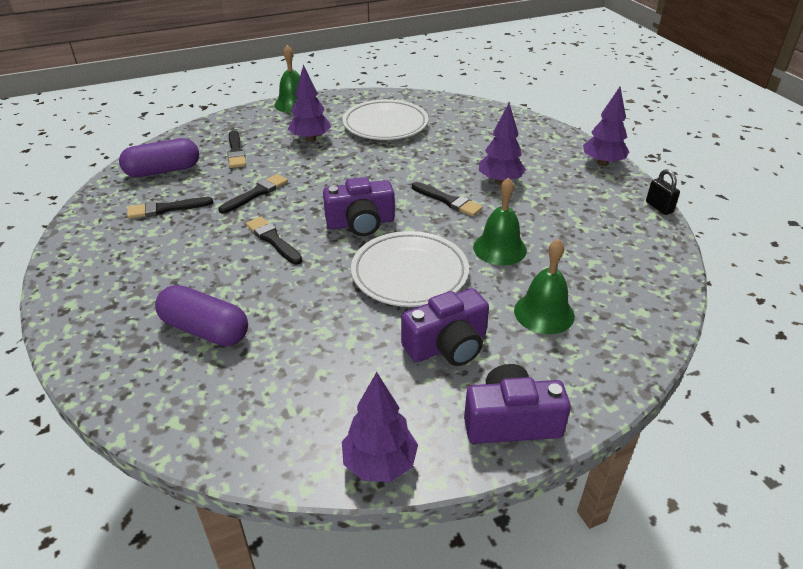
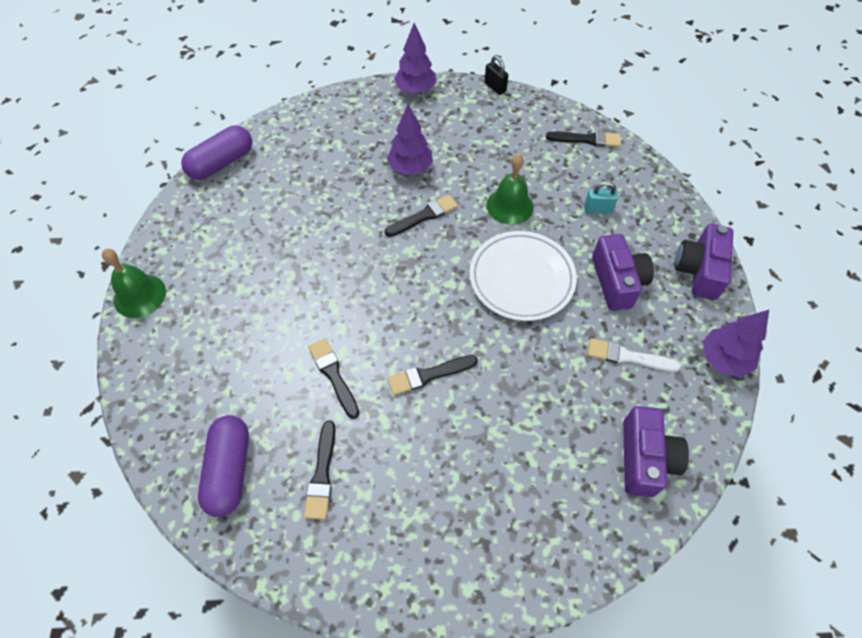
camera: 70 degrees left, 20 degrees up
purple capsule [155,285,248,346] -> purple capsule moved to [181,125,252,180]
black brush [227,130,246,168] -> black brush moved to [546,131,621,147]
purple tree [288,64,331,142] -> none
purple camera [323,177,395,236] -> purple camera moved to [623,406,689,497]
white plate [343,99,429,140] -> none
green bell [514,239,575,334] -> turquoise padlock [584,181,618,214]
black padlock [646,169,680,215] -> black padlock turned 60 degrees clockwise [484,56,508,95]
none -> white brush [588,338,681,372]

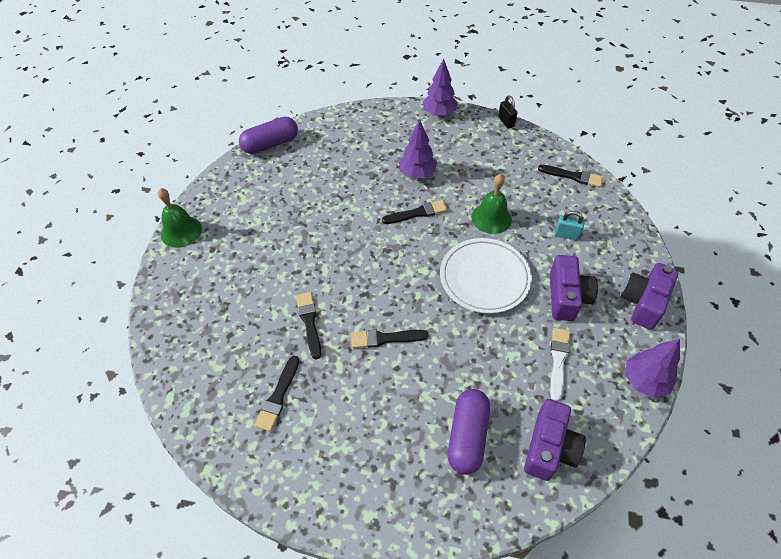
camera: 15 degrees right, 5 degrees down
purple capsule [198,415,249,517] -> purple capsule moved to [448,389,490,475]
white brush [588,338,681,372] -> white brush turned 75 degrees clockwise [550,328,570,401]

